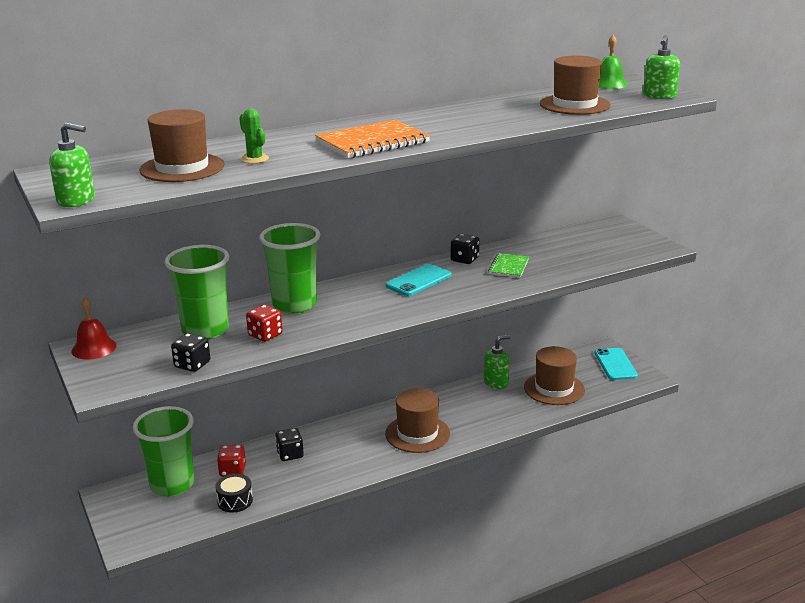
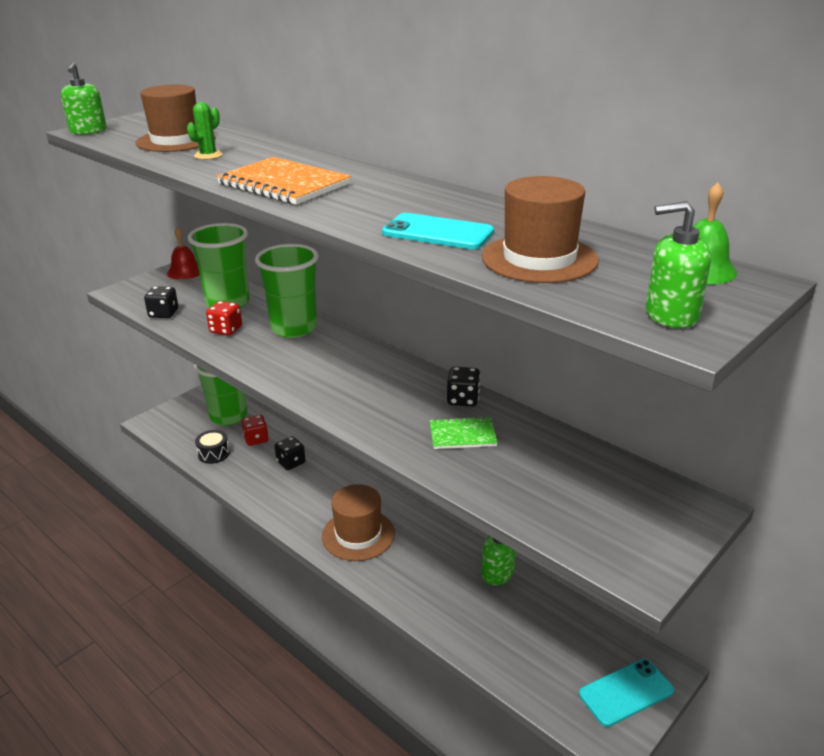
camera: 70 degrees right, 5 degrees up
turquoise phone [385,264,451,296] -> turquoise phone moved to [382,213,494,249]
brown hat [524,346,585,405] -> none

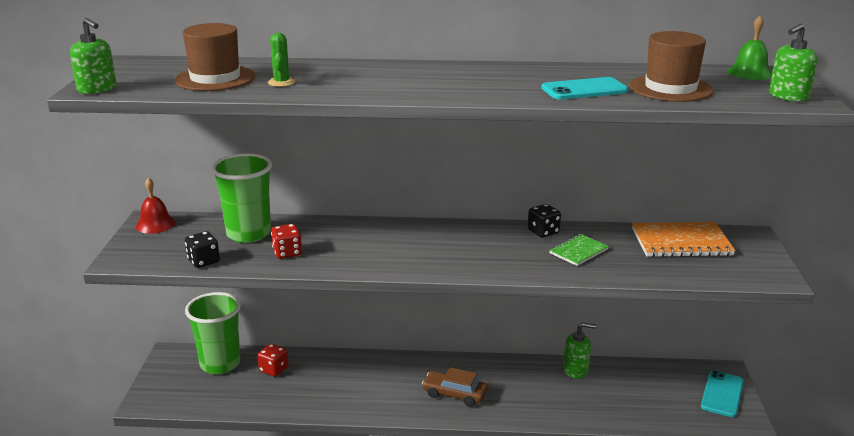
camera: 40 degrees left, 5 degrees down
black drum [195,430,230,464] -> none
orange notebook [216,157,351,205] -> orange notebook moved to [632,222,735,257]
green cup [255,244,319,338] -> none
black dice [274,436,306,470] -> none
brown hat [322,484,395,561] -> brown car [422,367,488,407]

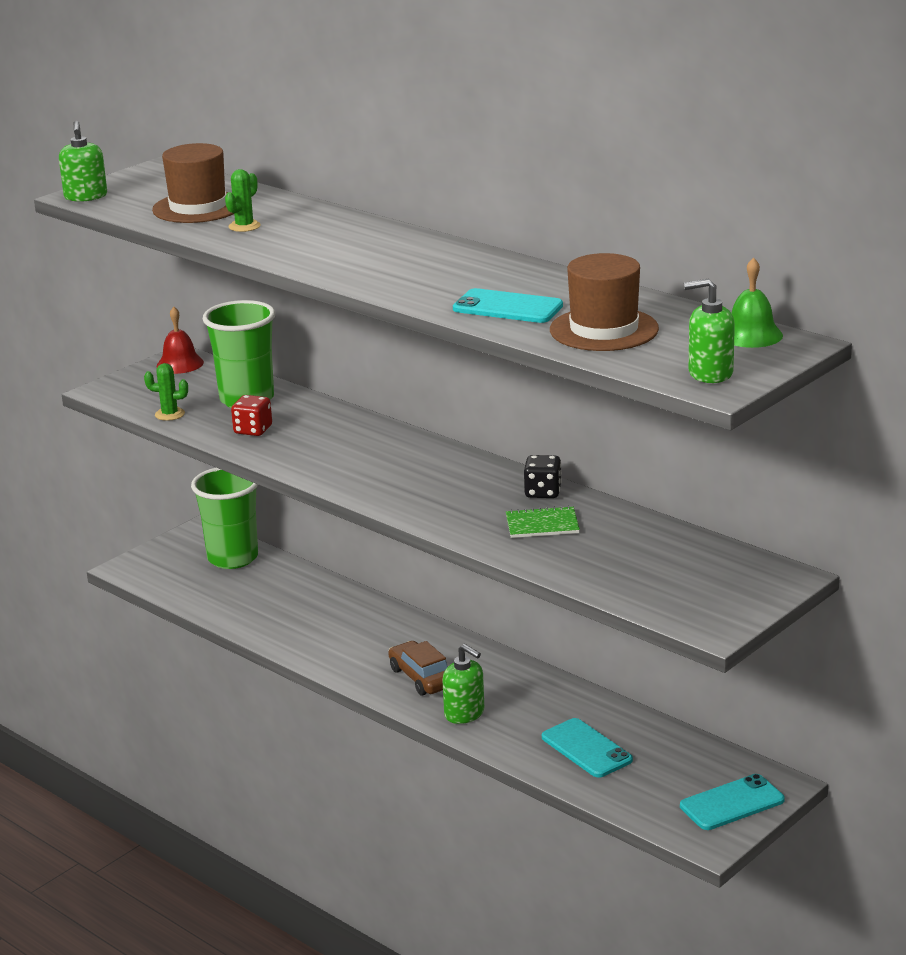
camera: 40 degrees right, 0 degrees up
black dice [185,231,220,268] -> green cactus [144,363,188,421]
red dice [257,344,289,377] -> none
green soap dispenser [563,322,596,379] -> green soap dispenser moved to [442,644,484,724]
orange notebook [632,222,735,257] -> none
none -> turquoise phone [542,718,633,778]

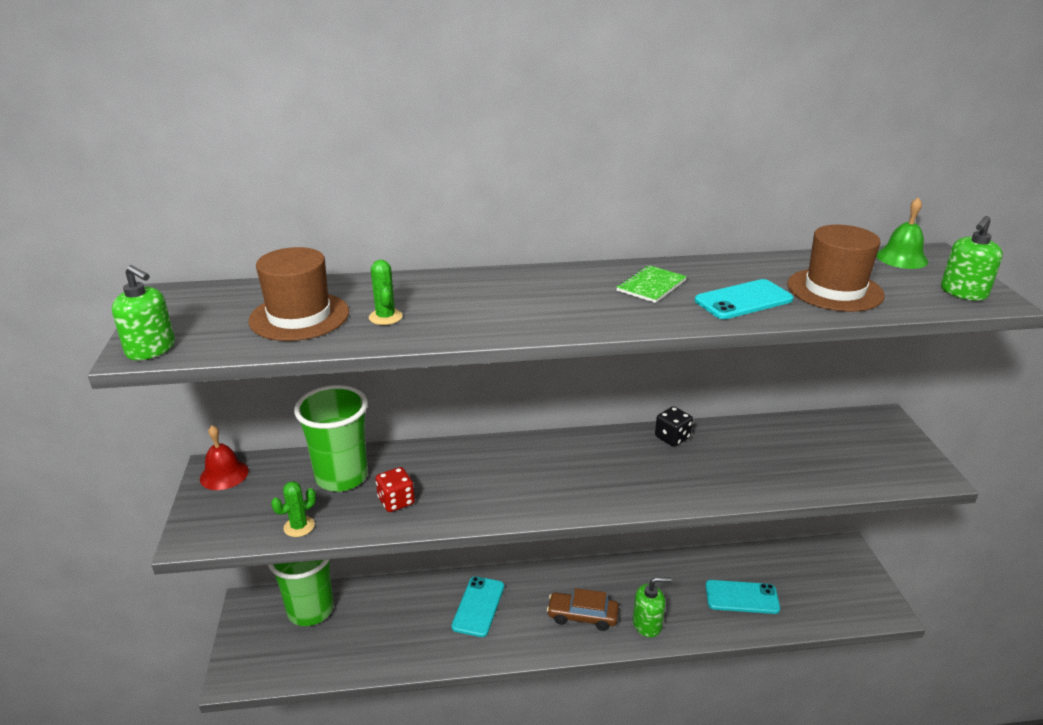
camera: 50 degrees left, 5 degrees up
green notebook [506,506,580,538] -> green notebook moved to [617,265,687,303]
turquoise phone [680,774,784,830] -> turquoise phone moved to [451,576,504,637]

